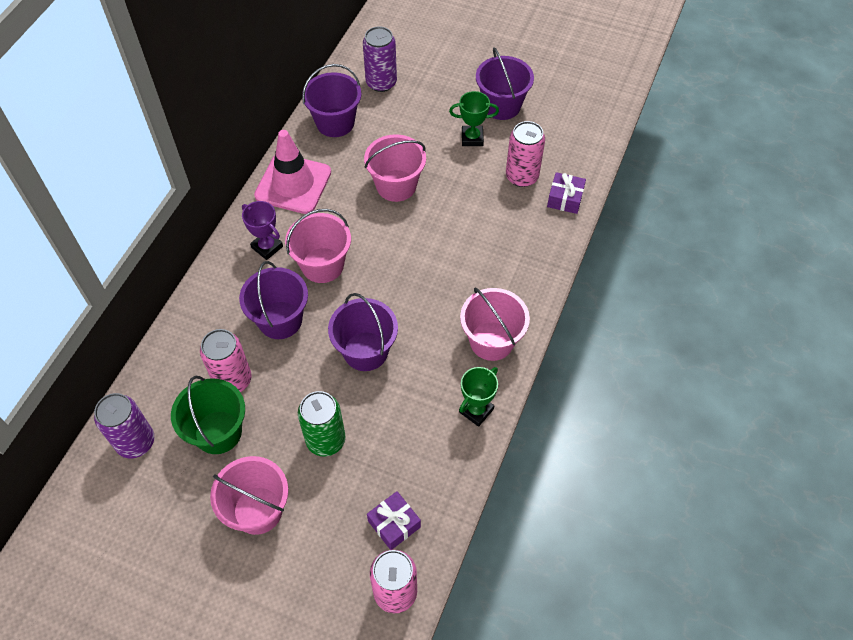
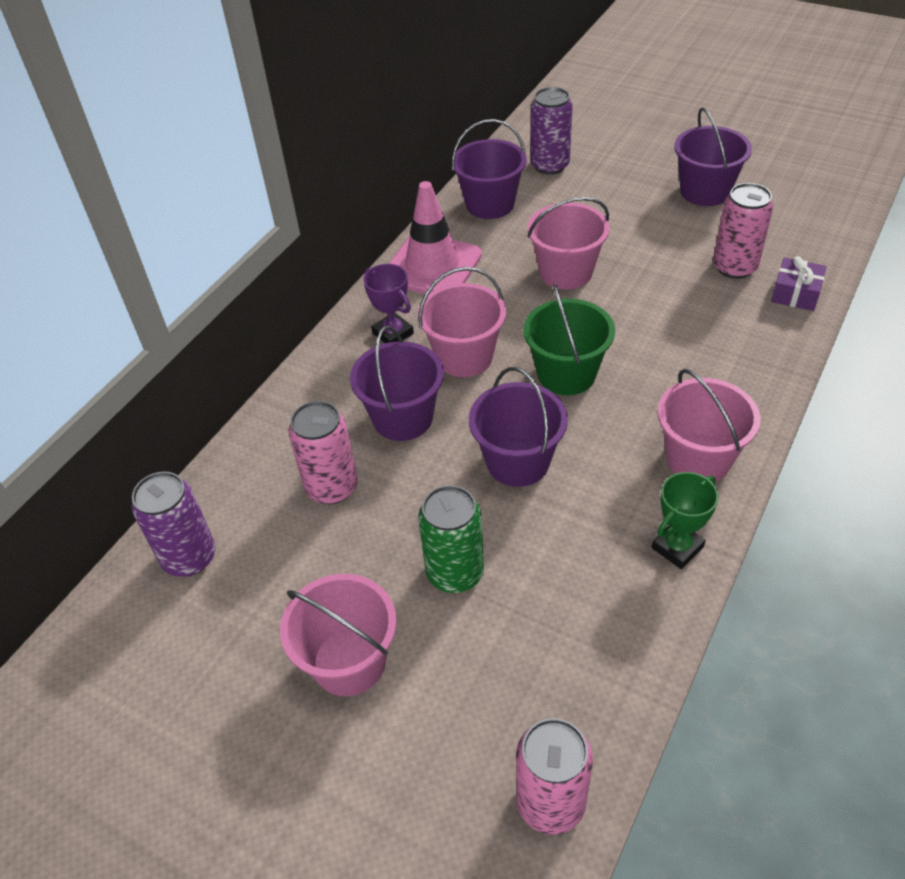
camera: 10 degrees right, 10 degrees down
green bucket [171,376,245,454] -> green bucket moved to [523,284,615,395]
purple gift [367,491,421,550] -> none
green trophy [449,91,499,146] -> none

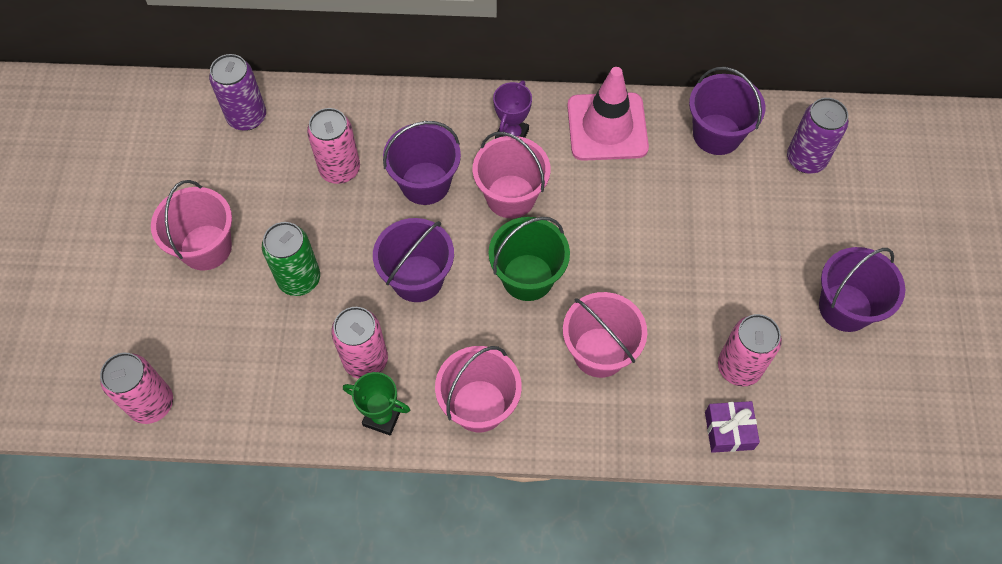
camera: 60 degrees right, 15 degrees up
pink bucket [527,197,610,289] -> pink bucket moved to [563,292,647,378]
none -> pink can [331,307,388,379]

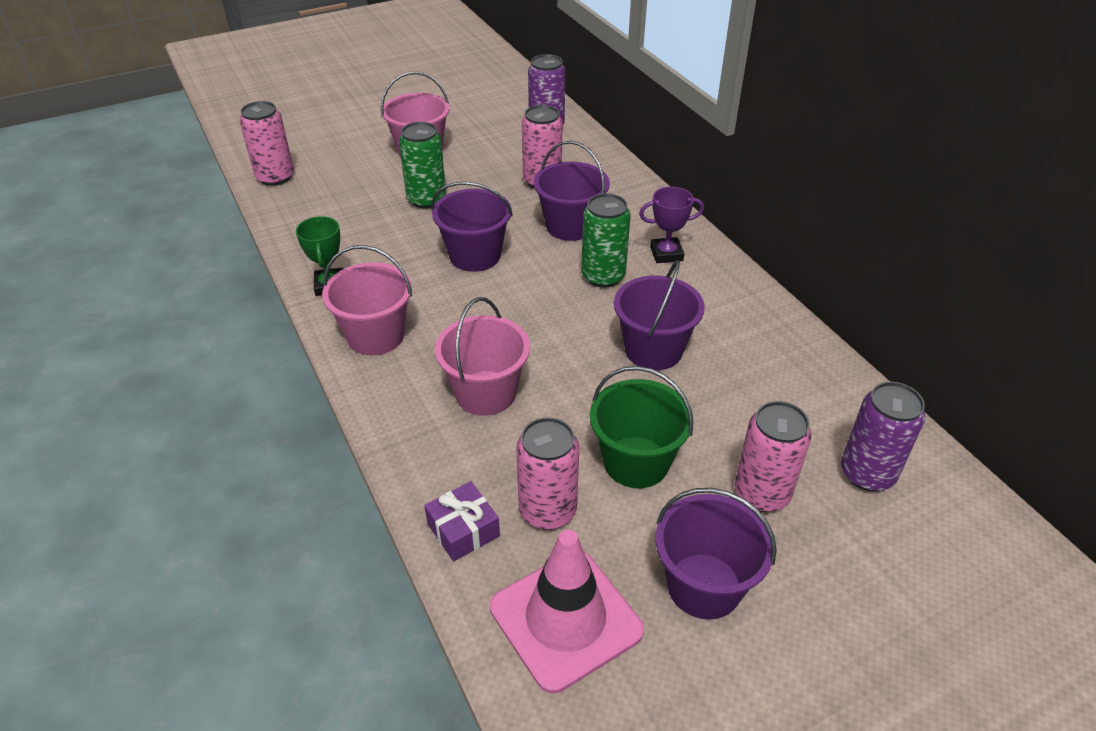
camera: 60 degrees right, 20 degrees down
pink can [331,307,388,379] -> pink can moved to [734,401,812,512]
pink bucket [473,132,551,218] -> green can [581,193,631,288]
green bucket [489,217,570,301] -> green bucket moved to [590,366,693,488]
pink traffic cone [567,67,649,161] -> pink traffic cone moved to [490,530,644,693]
purple bucket [689,67,765,155] -> purple bucket moved to [614,260,705,370]

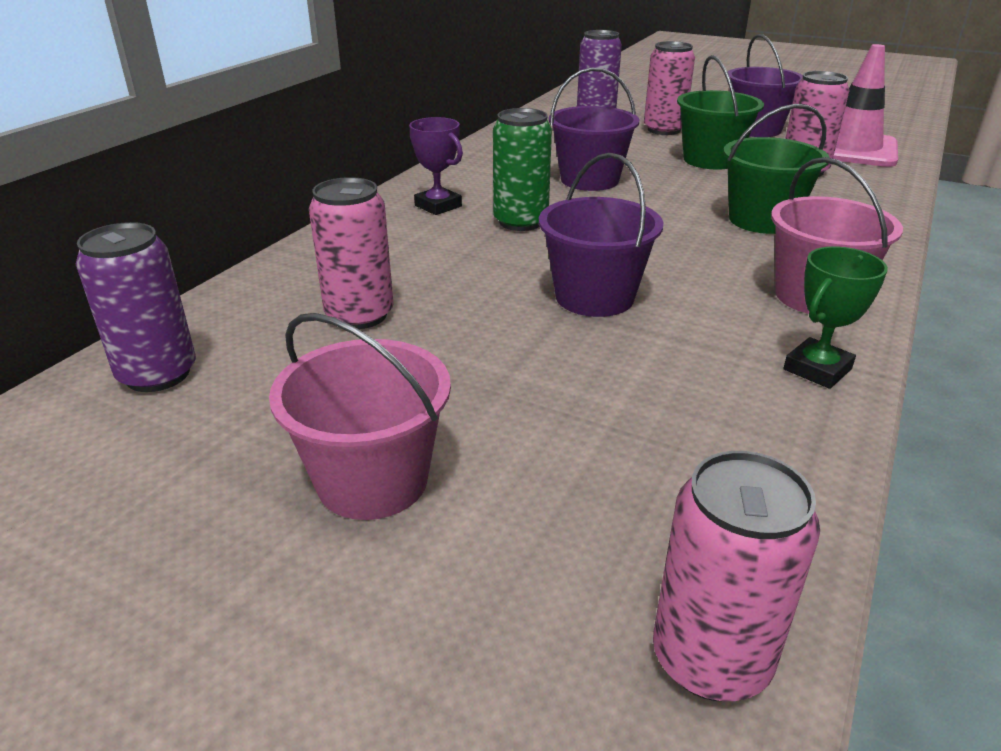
camera: 125 degrees left, 10 degrees down
green can [399,122,446,209] -> none
purple gift [424,481,500,561] -> none
pink bucket [435,297,530,416] -> green bucket [723,104,830,234]
purple bucket [534,141,610,241] -> none

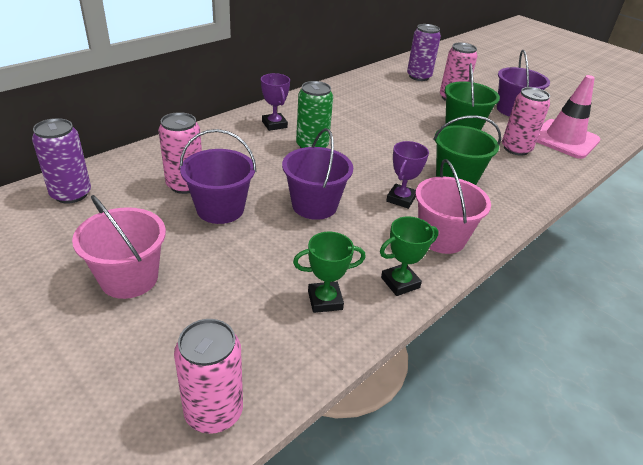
camera: 15 degrees right, 5 degrees up
purple bucket [549,67,639,191] -> purple bucket moved to [180,129,256,224]
none -> green trophy [293,232,366,313]
none -> purple trophy [386,141,429,209]

